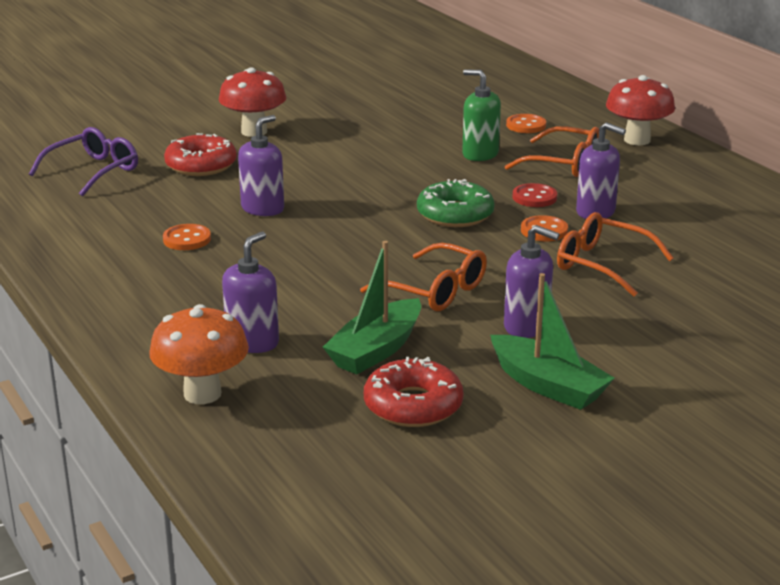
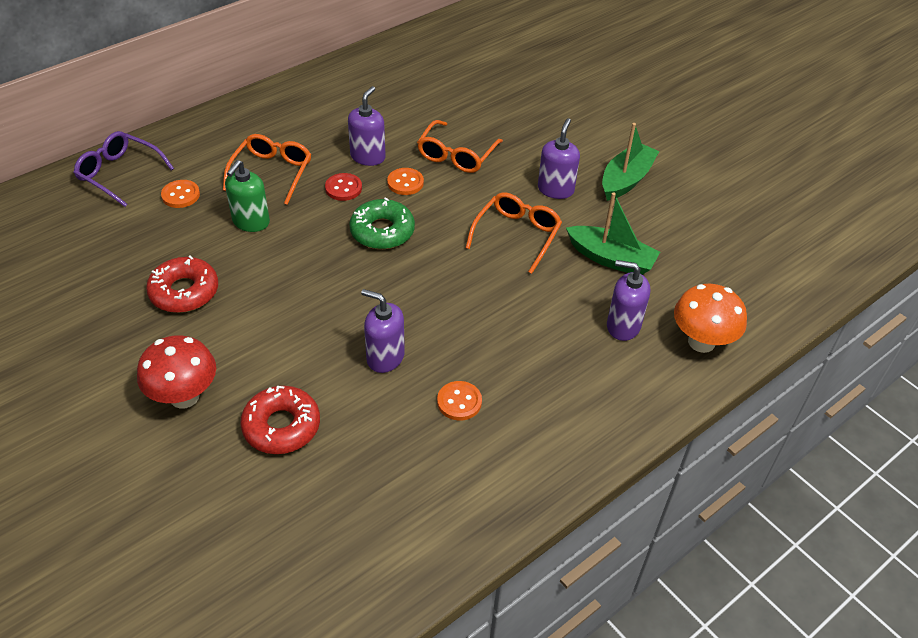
camera: 100 degrees left, 20 degrees up
purple glasses [29,127,138,197] -> purple glasses moved to [74,131,174,207]
red donut [364,357,464,427] -> red donut moved to [146,256,218,313]
red mushroom [606,75,675,145] -> none

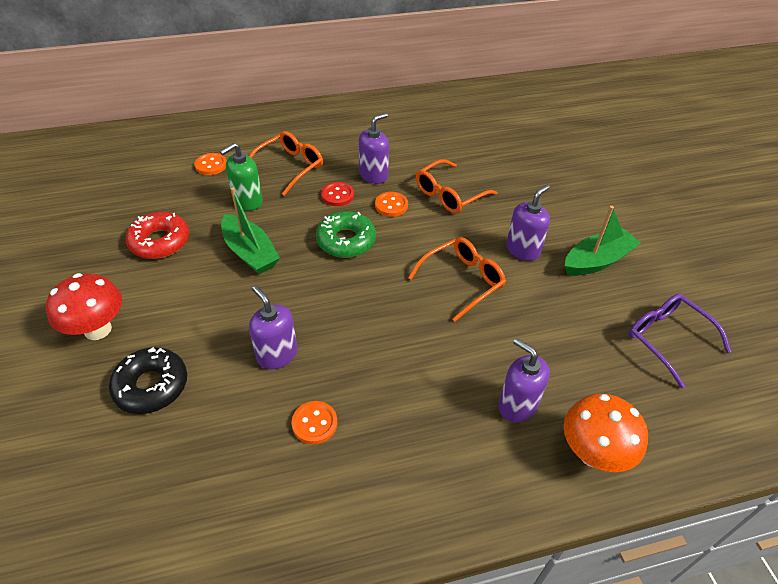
camera: 25 degrees right, 0 degrees up
purple glasses [74,131,174,207] -> purple glasses moved to [628,293,731,388]
red donut [240,386,320,454] -> black donut [109,347,187,414]
green boat [566,192,660,275] -> green boat moved to [221,187,280,274]

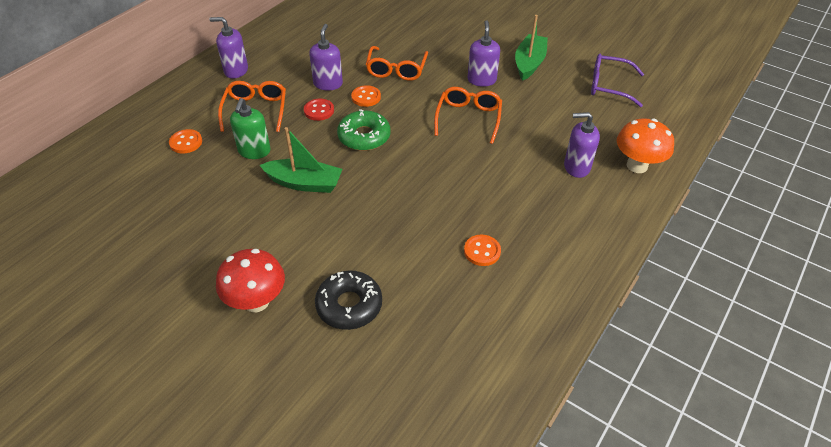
camera: 40 degrees left, 0 degrees up
red donut [126,212,189,259] -> none
purple soap dispenser [249,286,297,369] -> purple soap dispenser moved to [209,17,248,79]

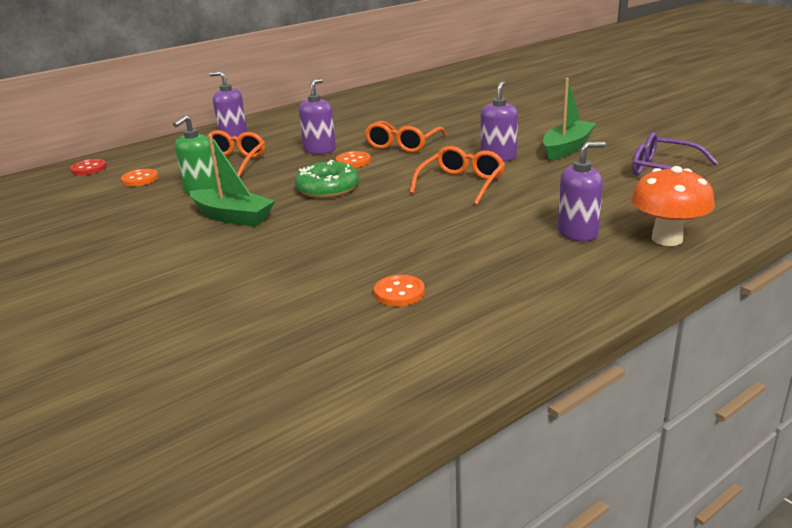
camera: 20 degrees right, 20 degrees down
red mushroom [216,249,285,312] -> none
red button [304,99,334,121] -> red button moved to [70,159,107,175]
black donut [315,271,382,330] -> none
purple soap dispenser [564,112,600,178] -> purple soap dispenser turned 135 degrees clockwise [557,141,606,241]

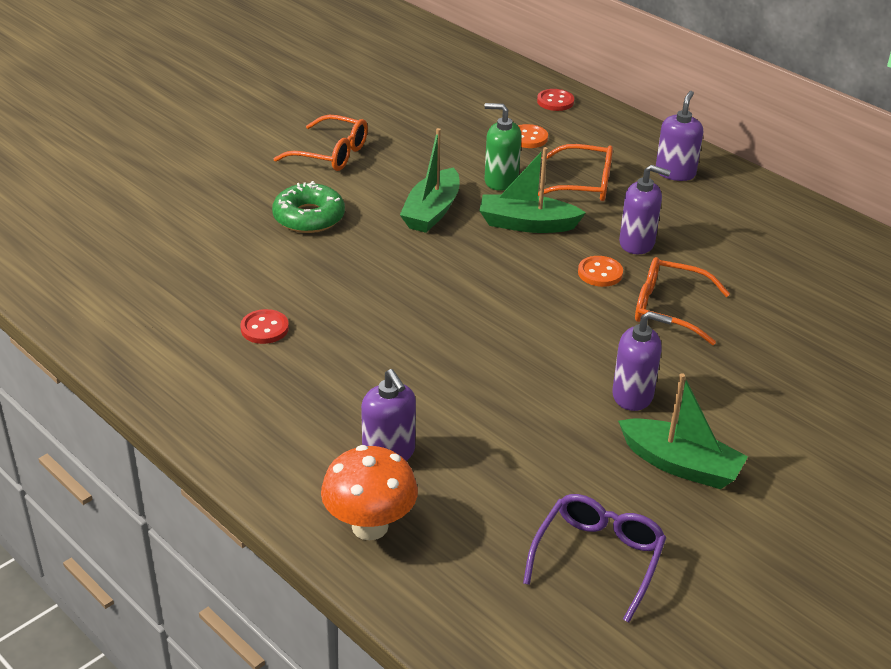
camera: 80 degrees right, 10 degrees up
green donut [295,160,359,198] -> green donut moved to [272,181,345,233]
orange button [374,275,425,306] -> red button [240,309,289,344]
orange glasses [410,146,505,205] -> orange glasses moved to [273,115,368,171]
none -> green boat [479,147,586,233]

